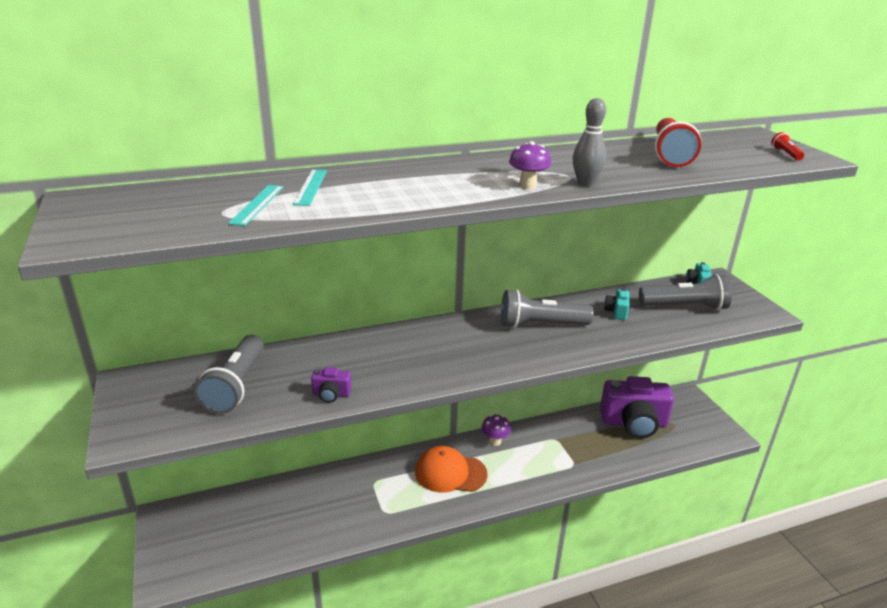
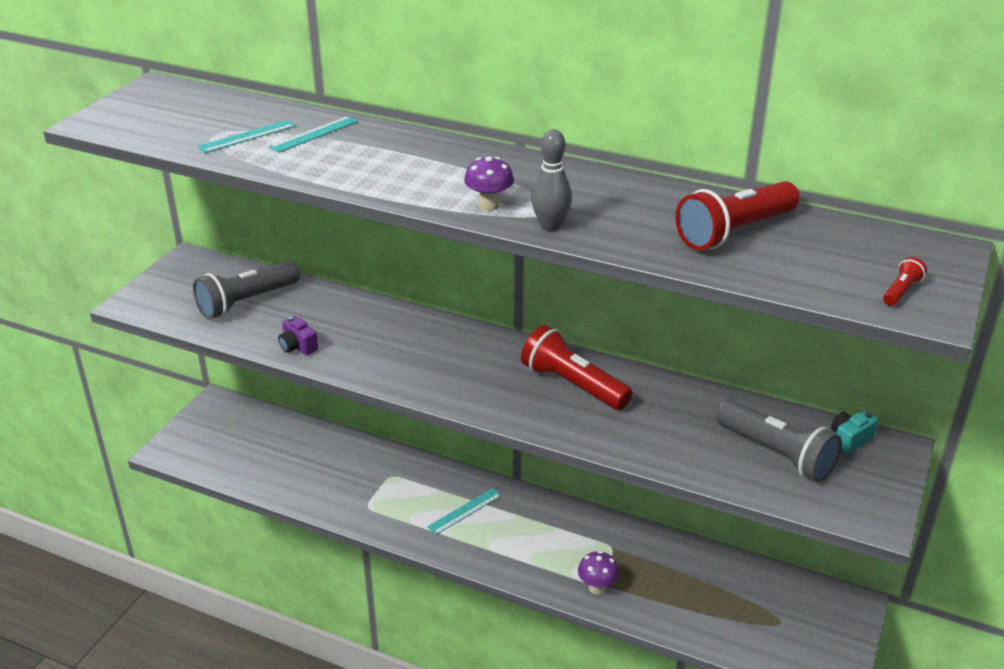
camera: 45 degrees right, 5 degrees up
orange cap [415,446,488,493] -> turquoise ruler [427,488,502,535]
purple mushroom [482,415,511,446] -> purple mushroom moved to [578,551,619,595]
grey flashlight [501,289,594,328] -> red flashlight [521,325,632,410]
purple camera [600,376,674,439] -> none
turquoise camera [604,288,629,320] -> none

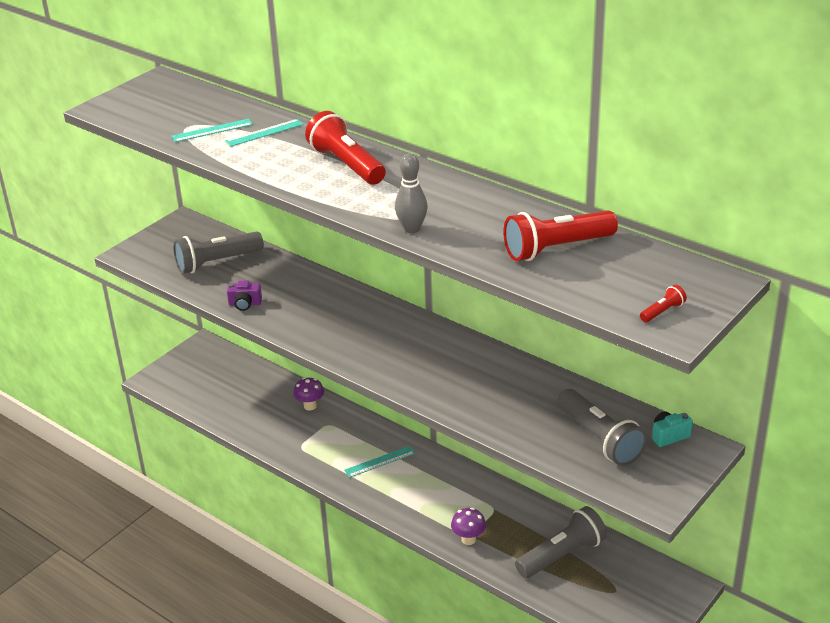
camera: 15 degrees right, 0 degrees up
purple camera [278,316,318,355] -> purple camera turned 60 degrees counterclockwise [227,281,262,311]
purple mushroom [464,156,514,211] -> purple mushroom moved to [293,377,324,410]
red flashlight [521,325,632,410] -> red flashlight moved to [305,111,386,184]
none -> grey flashlight [515,506,607,578]

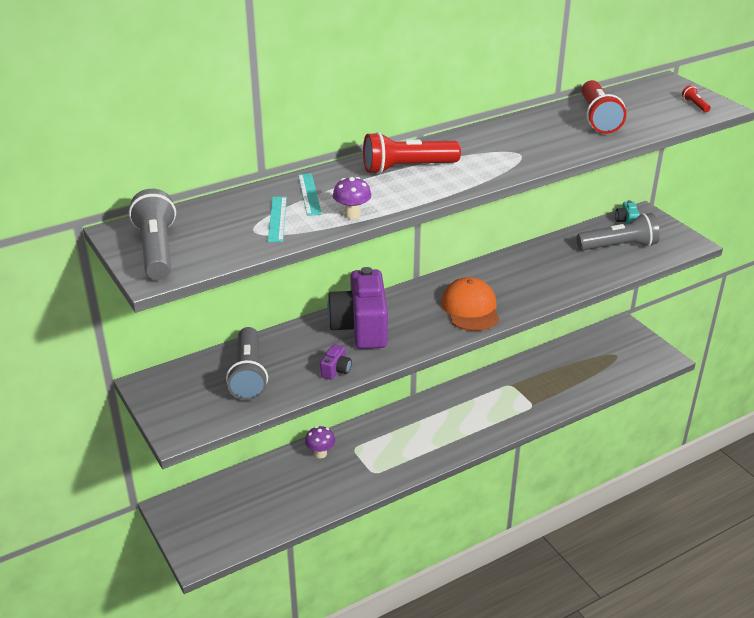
camera: 70 degrees left, 0 degrees up
turquoise ruler [344,446,416,478] -> none
grey bowling pin [395,153,428,233] -> none
purple mushroom [451,507,486,545] -> purple mushroom moved to [333,177,371,219]
grey flashlight [515,506,607,578] -> grey flashlight moved to [129,189,176,280]
none -> purple camera [327,267,388,349]
none -> orange cap [441,277,499,331]

